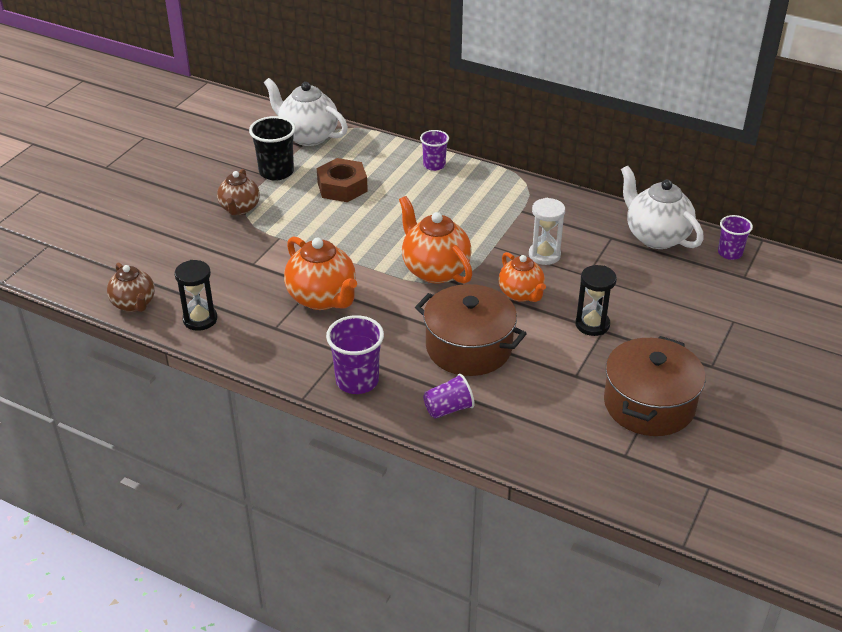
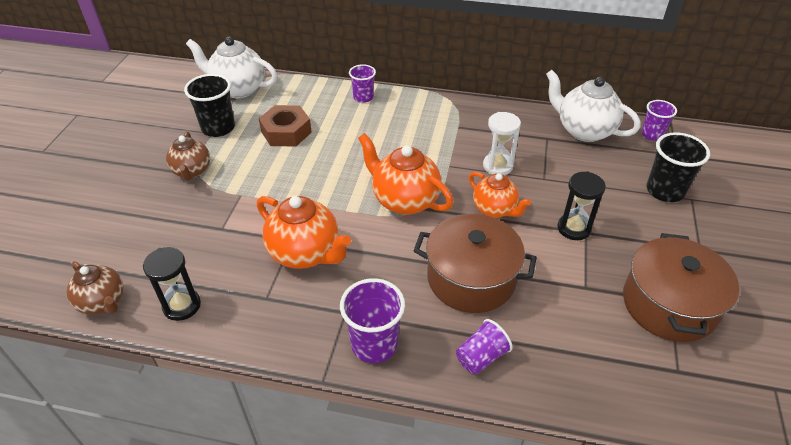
camera: 15 degrees left, 5 degrees up
none -> black cup [646,132,710,202]

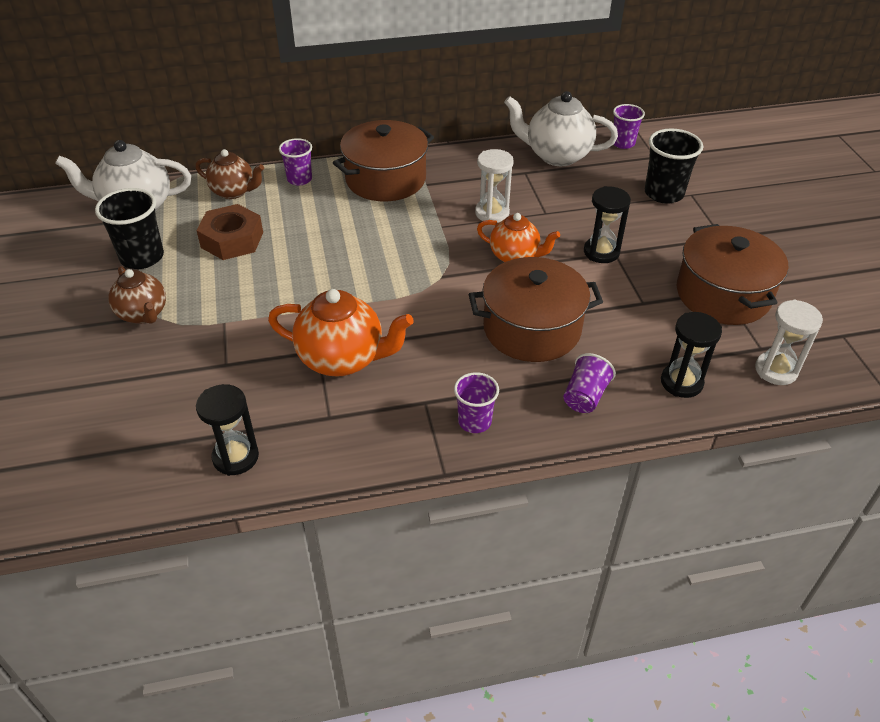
camera: 25 degrees left, 0 degrees up
brown teapot [66,261,123,315] -> brown teapot moved to [196,149,264,199]
purple cup [340,278,405,363] -> purple cup [454,372,499,433], size x0.64
orange teapot [358,133,453,215] -> none
none -> brown pot [333,120,434,202]
none -> black hourglass [661,312,722,398]
none -> white hourglass [755,300,823,385]

